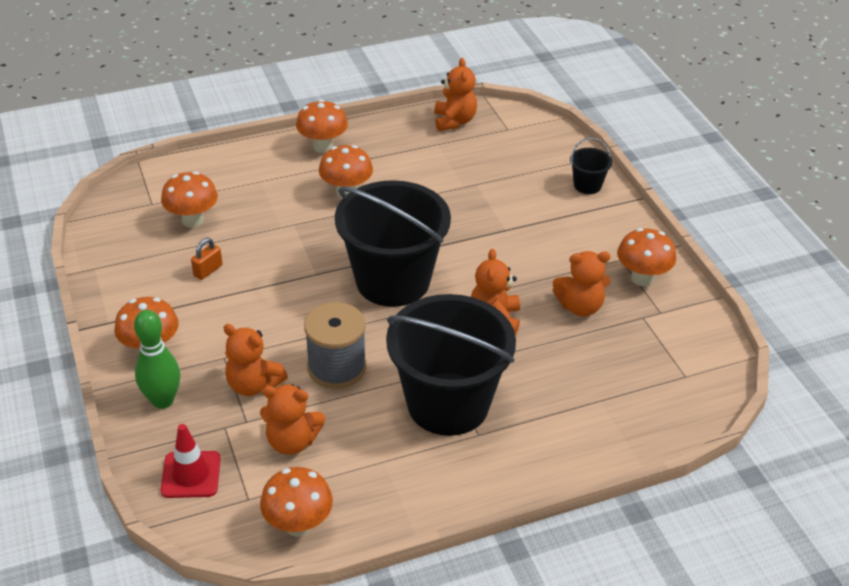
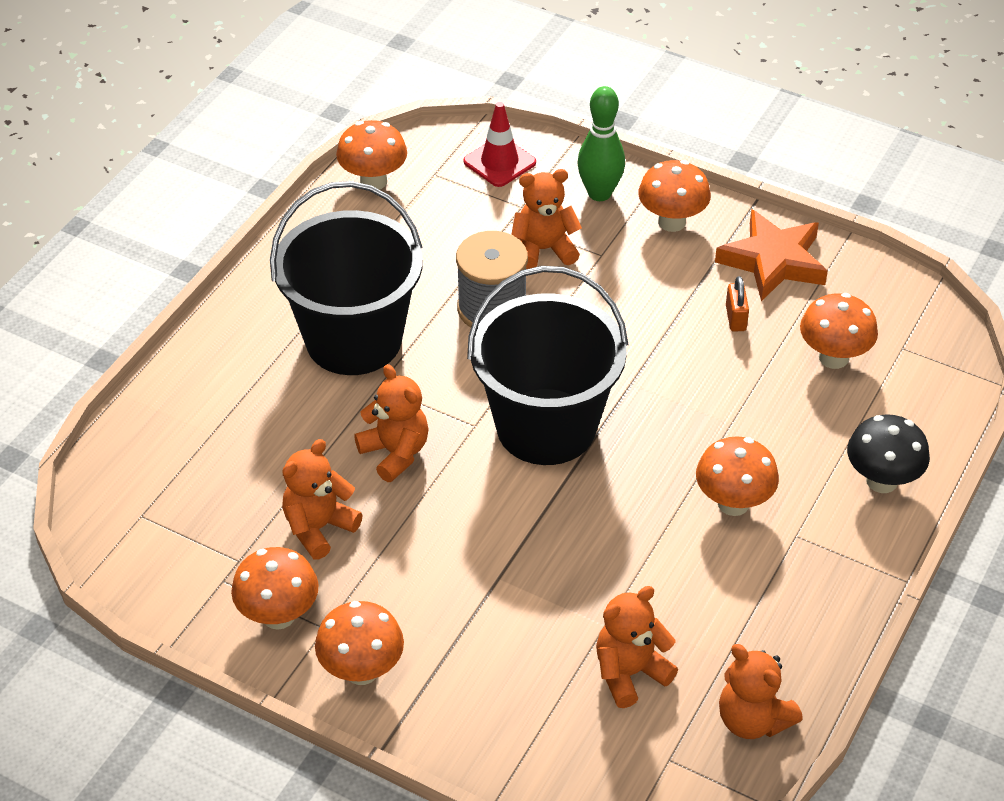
camera: 140 degrees right, 5 degrees up
orange teddy bear [260,384,325,455] -> orange teddy bear moved to [596,586,678,708]
orange mushroom [296,99,348,153] -> orange mushroom moved to [315,601,404,685]
black bucket [570,138,612,194] -> none
none -> orange star [715,209,828,301]
none -> black mushroom [847,414,930,493]

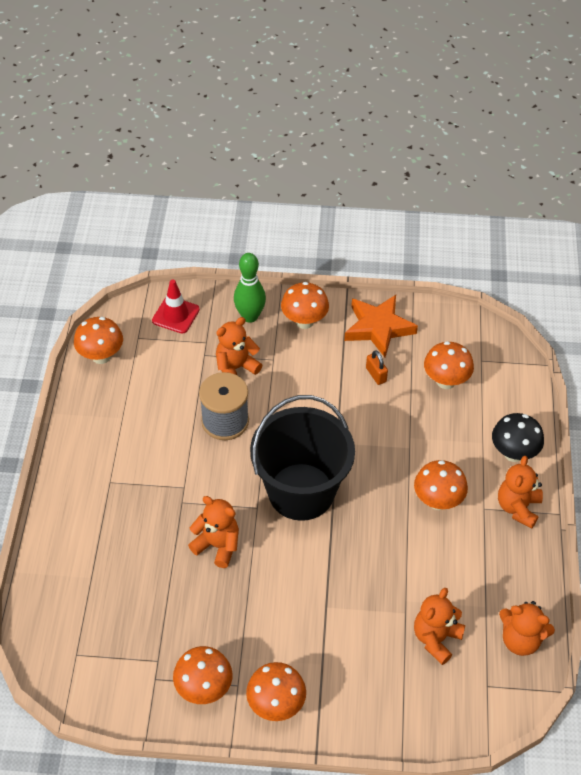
camera: 25 degrees left, 5 degrees up
black bucket [270,181,423,375] -> none
orange teddy bear [282,439,363,560] -> orange teddy bear moved to [498,456,543,529]

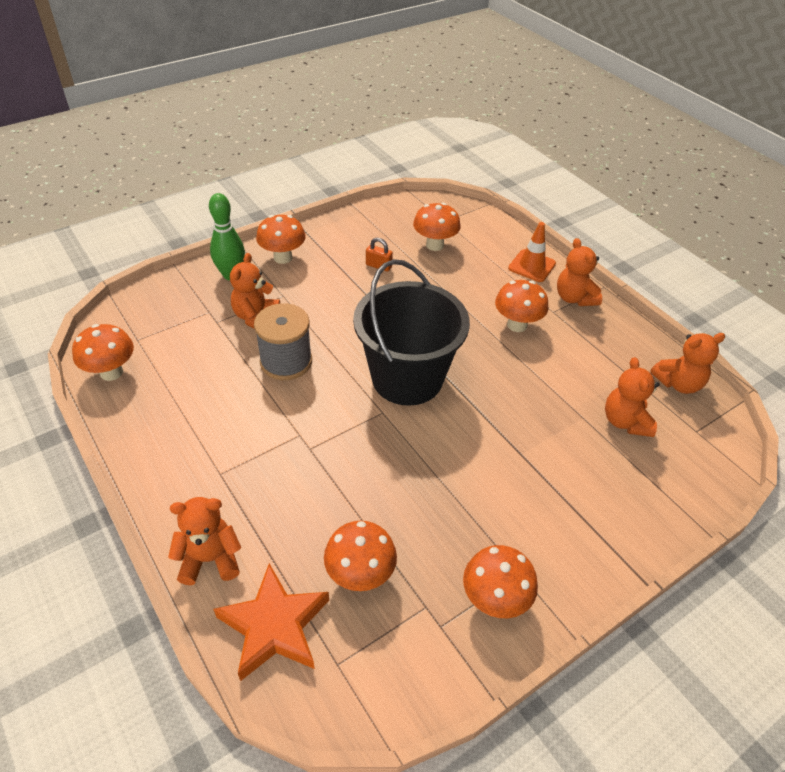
camera: 40 degrees left, 5 degrees down
red traffic cone [152,279,200,334] -> none
orange teddy bear [188,496,239,568] -> orange teddy bear moved to [168,497,241,585]
orange mushroom [246,662,306,721] -> orange mushroom moved to [324,521,397,591]
orange star [344,295,418,357] -> orange star moved to [213,563,329,681]
black mushroom [492,413,544,462] -> orange traffic cone [508,222,556,282]

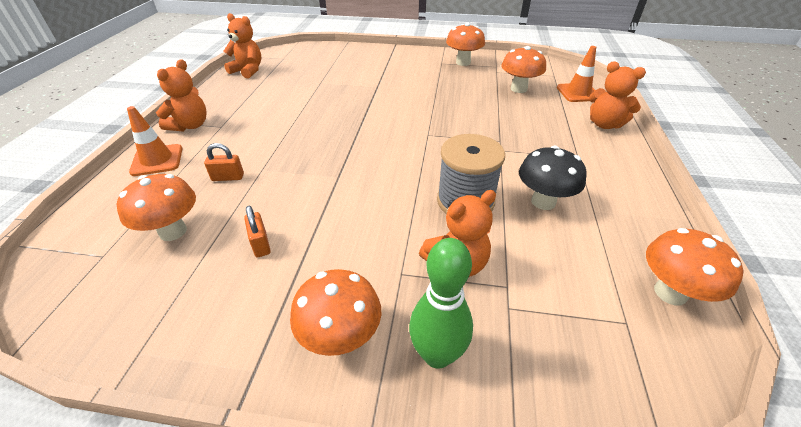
camera: 135 degrees left, 5 degrees down
orange star [213,563,329,681] -> orange traffic cone [557,46,596,102]
black bucket [353,259,470,406] -> none
orange mushroom [495,280,548,332] -> none
orange teddy bear [605,357,660,437] -> none
none -> orange padlock [204,143,244,181]
none -> black mushroom [519,146,587,210]

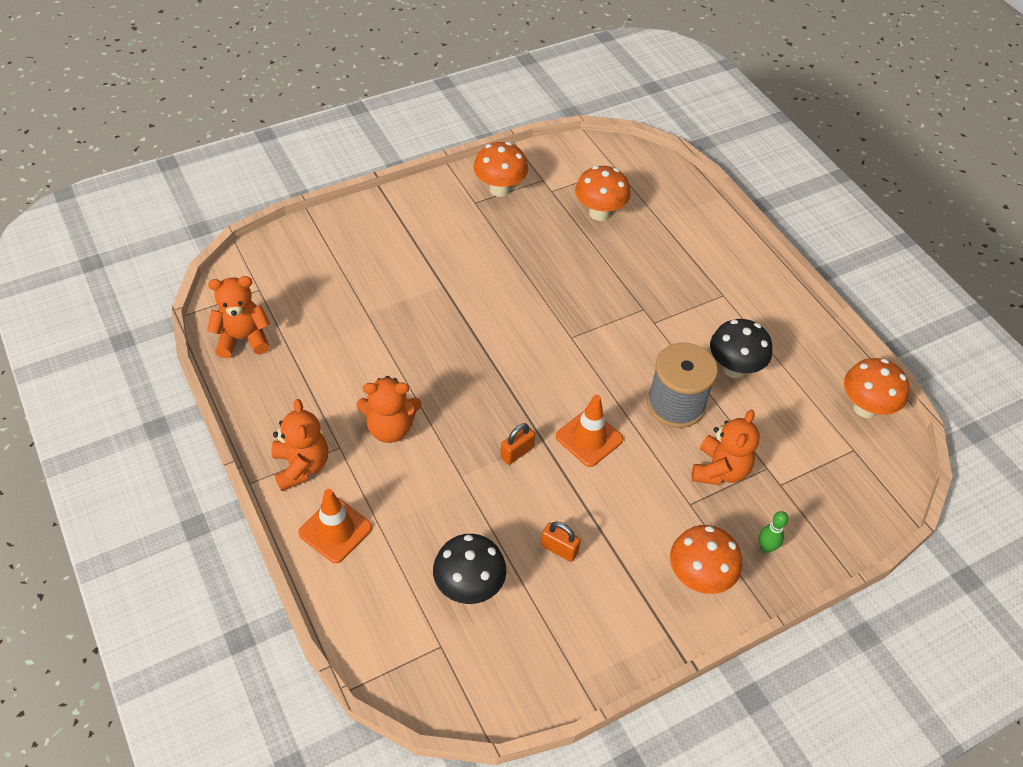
camera: 40 degrees left, 10 degrees up
orange mushroom [117,174,196,241] -> black mushroom [433,534,506,604]
orange padlock [204,143,244,181] -> orange padlock moved to [500,423,535,465]
green bowling pin [409,238,473,369] -> green bowling pin [759,511,788,553], size x0.52
orange traffic cone [557,46,596,102] -> orange traffic cone moved to [556,395,623,467]
orange teddy bear [589,62,646,129] -> orange teddy bear moved to [357,376,422,443]

